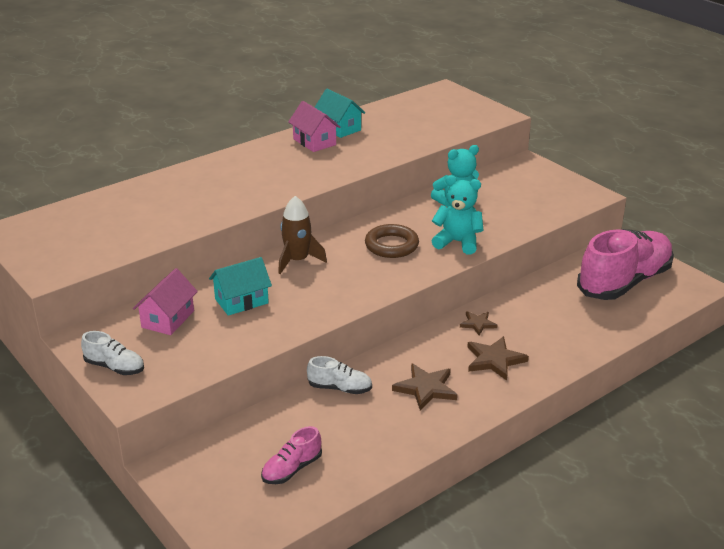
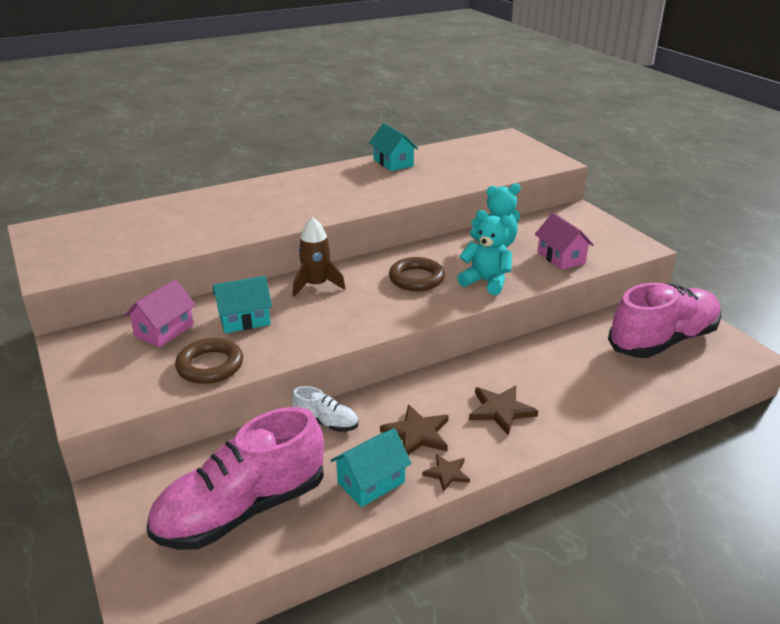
camera: 10 degrees right, 0 degrees up
white shoe [81,331,144,375] -> none
pink shoe [261,426,322,484] -> pink shoe [147,407,324,550], size x2.26
pink house [288,101,340,152] -> pink house moved to [535,213,594,270]
brown star [460,311,497,336] -> brown star moved to [423,454,470,492]
none -> brown ring [175,338,243,384]
none -> turquoise house [330,428,412,507]

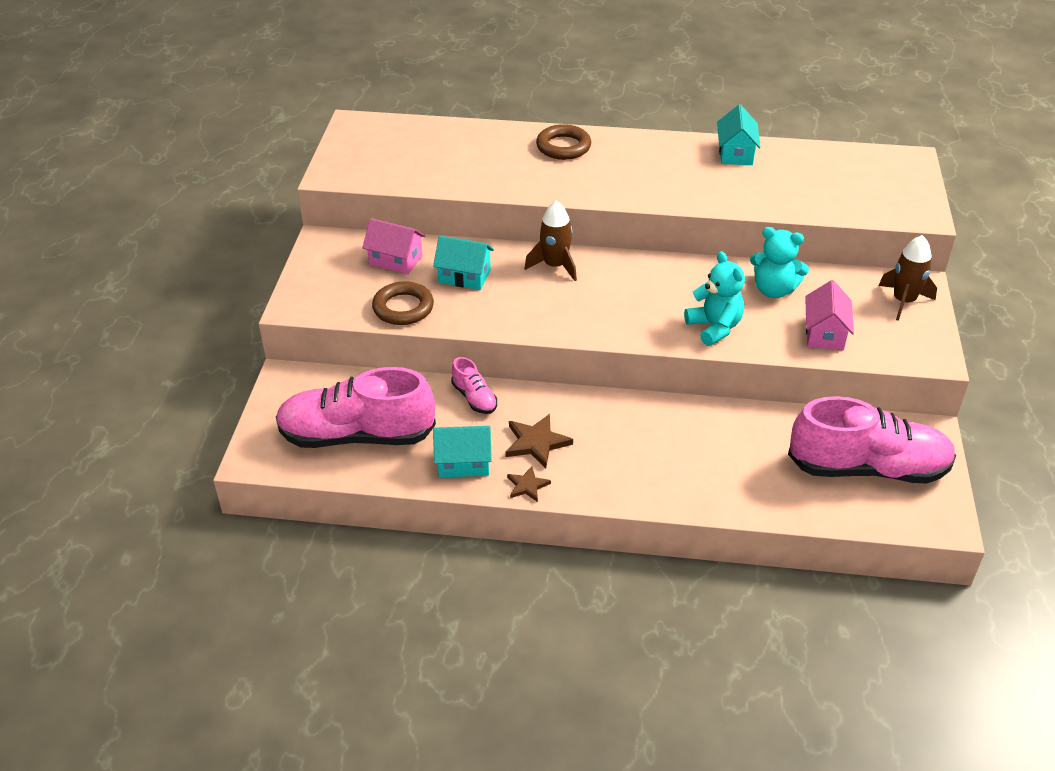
camera: 35 degrees right, 10 degrees up
pink house [124,279,196,348] -> pink house turned 45 degrees clockwise [362,218,425,274]
white shoe [291,386,358,432] -> pink shoe [451,357,497,414]
brown ring [389,257,445,291] -> brown ring moved to [536,124,591,160]
brown star [469,386,538,436] -> none
none -> brown rocket [879,235,937,321]

